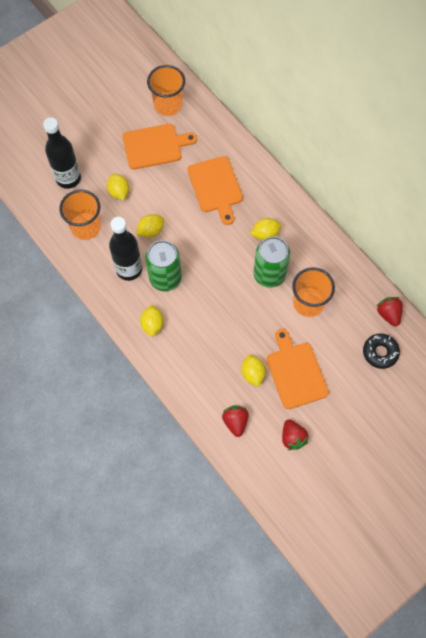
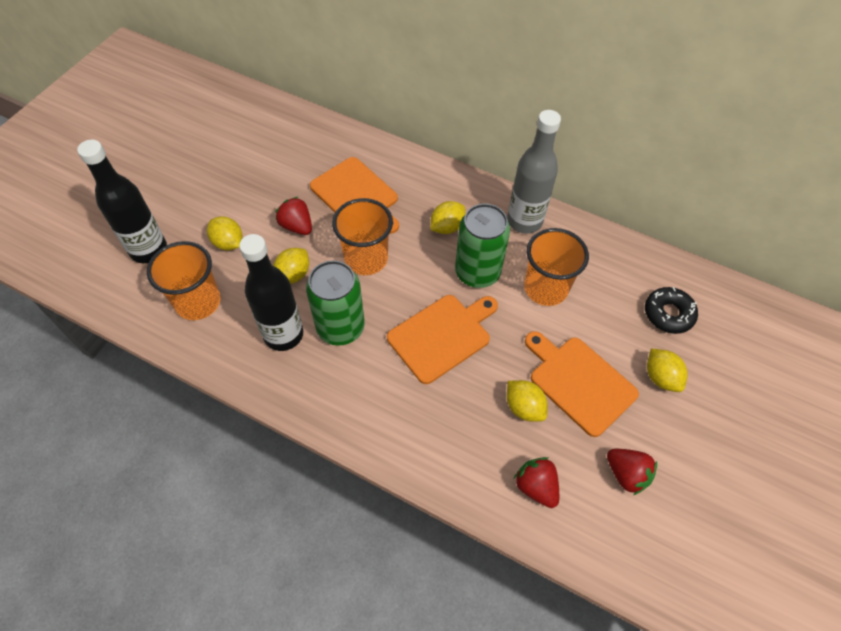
camera: 25 degrees left, 10 degrees down
orange cutting board [123,124,197,169] -> orange cutting board moved to [387,295,498,384]
yellow lemon [140,305,164,336] -> yellow lemon moved to [647,349,688,392]
orange cup [147,65,185,116] -> orange cup moved to [332,198,393,275]
red strawberry [377,297,403,326] -> red strawberry moved to [276,196,312,235]
none -> grey bottle [507,110,561,234]

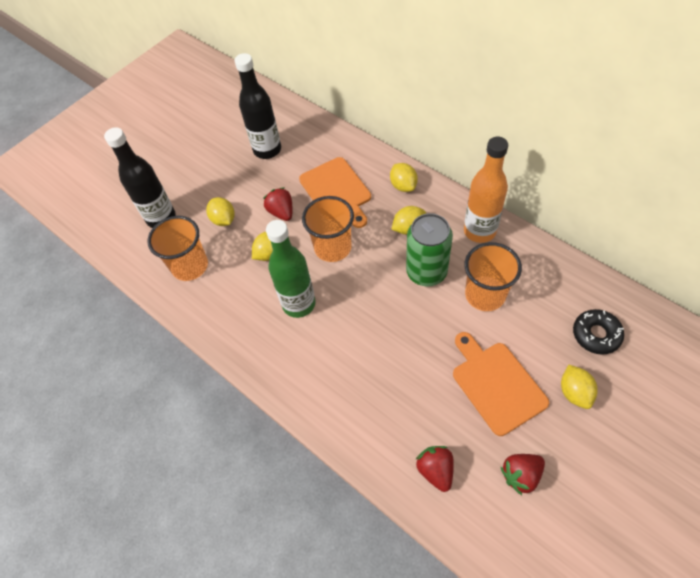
camera: 20 degrees right, 0 degrees up
black bottle [239,234,303,351] -> black bottle moved to [234,53,281,159]
green can [306,260,365,346] -> green bottle [266,220,316,318]
orange cutting board [387,295,498,384] -> none
grey bottle [507,110,561,234] -> orange bottle [464,137,508,243]
yellow lemon [507,380,548,422] -> yellow lemon moved to [390,163,418,192]
red strawberry [607,449,657,495] -> red strawberry turned 90 degrees clockwise [501,454,545,495]

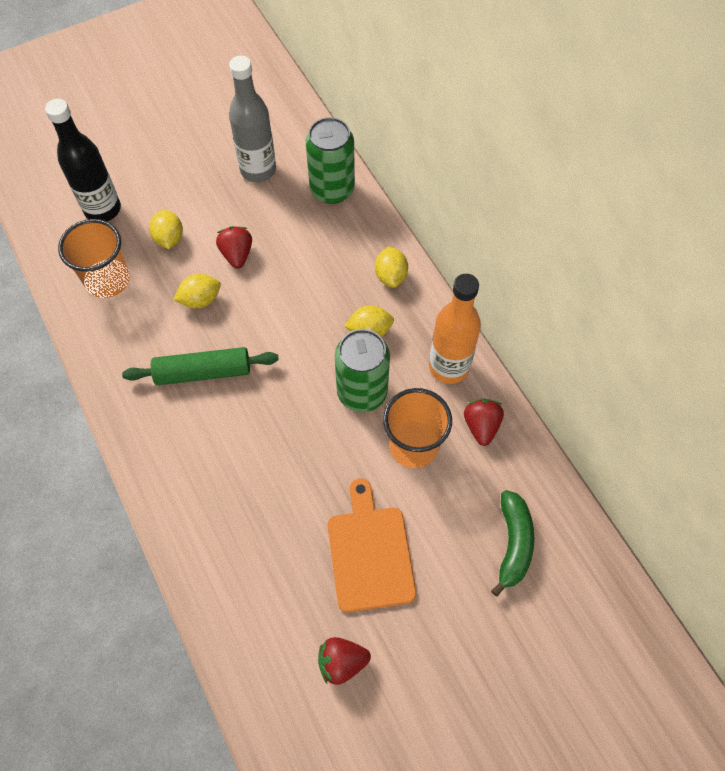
camera: 15 degrees right, 5 degrees up
black bottle [234,53,281,159] -> grey bottle [229,56,276,182]
green bottle [266,220,316,318] -> green rolling pin [122,347,279,385]
orange cutting board [299,157,371,228] -> none
orange cup [302,196,354,262] -> none
red strawberry [415,446,454,492] -> red strawberry moved to [464,399,504,446]
yellow lemon [561,364,598,409] -> none
black donut [573,309,624,355] -> green banana [491,490,534,597]
none -> green can [306,117,355,204]

